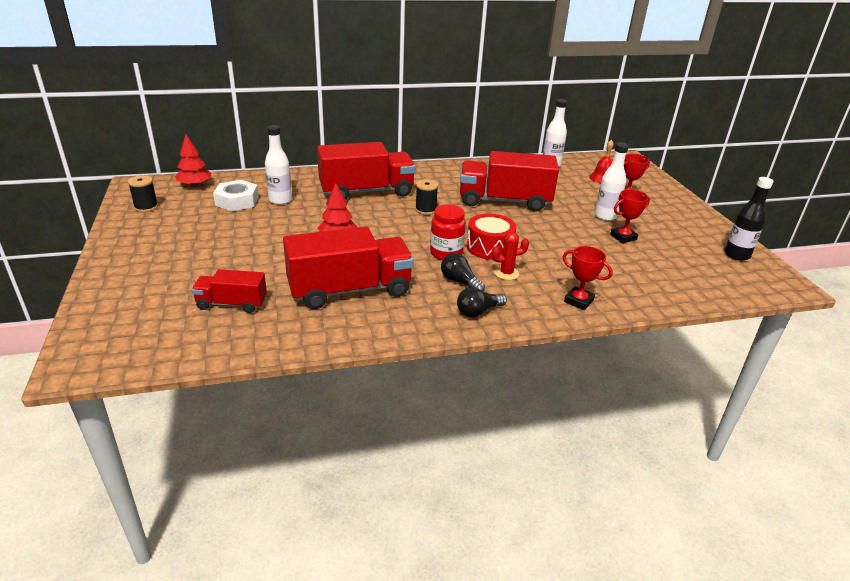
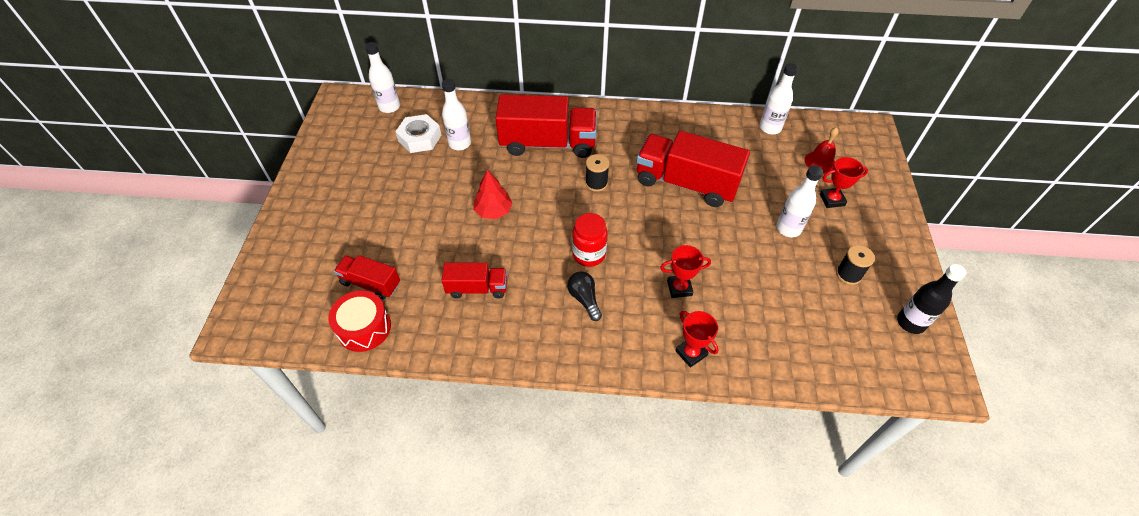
camera: 20 degrees right, 20 degrees up
black spool [128,175,158,212] -> black spool moved to [836,245,875,285]
red tree [175,135,211,187] -> white bottle [365,42,400,113]
red truck [283,227,414,309] -> red truck [442,263,507,299], size x0.54
black light bulb [457,287,507,317] -> none
red drum [467,213,517,260] -> red drum moved to [328,290,391,352]
red cactus [492,232,529,280] -> none
red trophy [610,190,650,243] -> red trophy moved to [660,245,711,298]

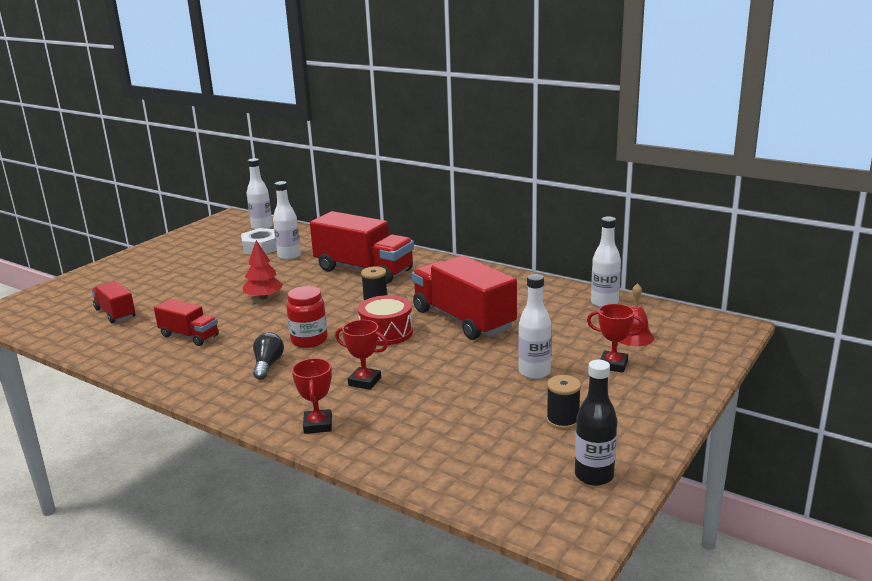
camera: 30 degrees right, 30 degrees down
red drum [328,290,391,352] -> red drum moved to [358,295,413,345]

